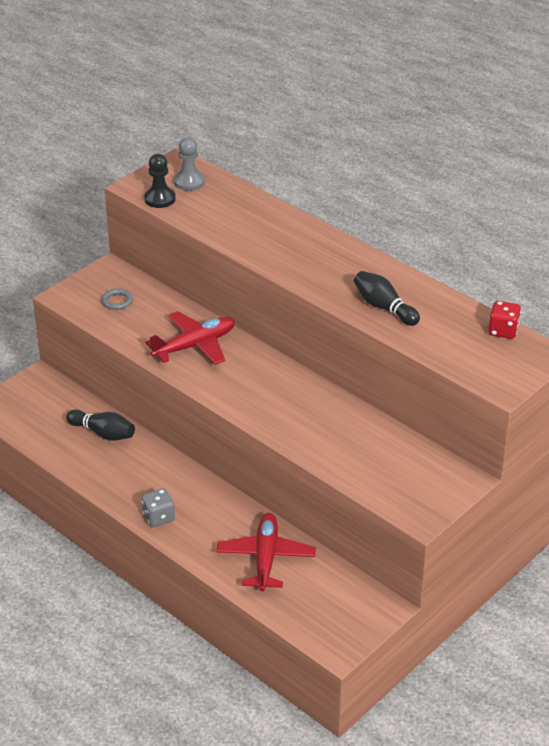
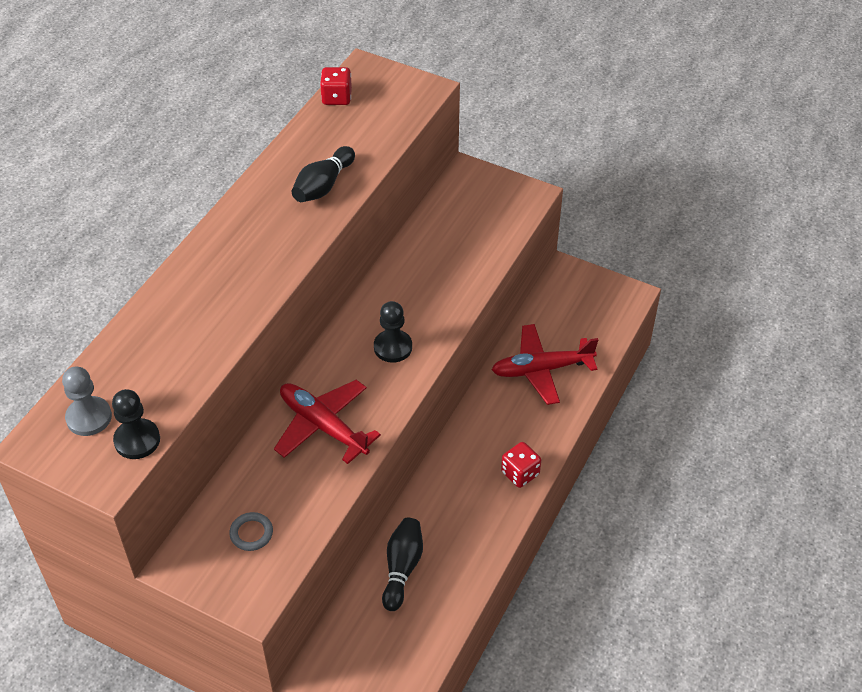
camera: 105 degrees left, 10 degrees up
grey dice [142,488,175,527] -> red dice [501,442,541,488]
none -> black pawn [374,301,412,363]

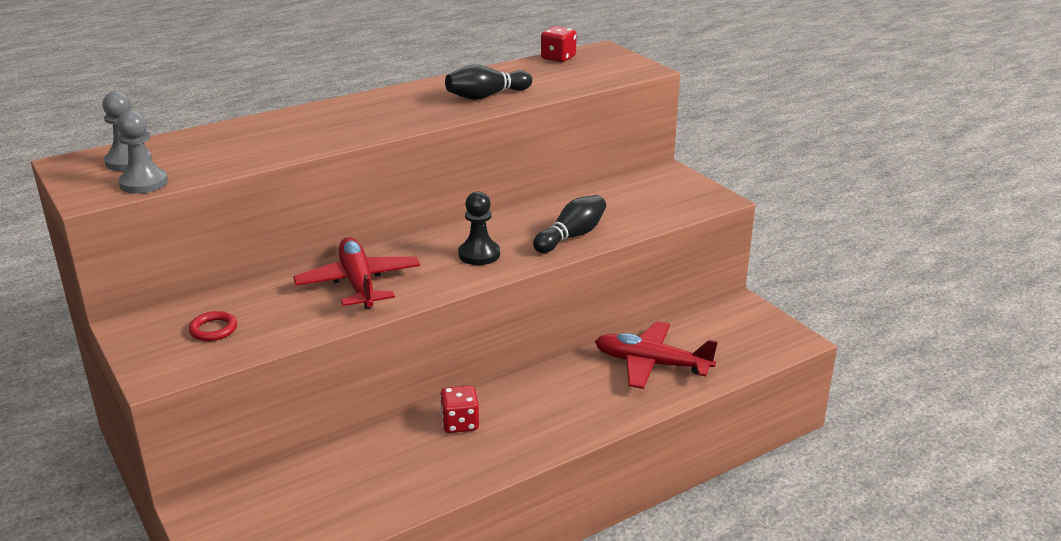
camera: 30 degrees right, 20 degrees down
black pawn [112,389,160,459] -> grey pawn [117,110,168,193]
grey ring [229,512,273,551] -> red ring [189,311,237,341]
black bowling pin [382,518,423,611] -> black bowling pin moved to [533,195,606,253]
red dice [501,442,541,488] -> red dice moved to [440,385,479,433]

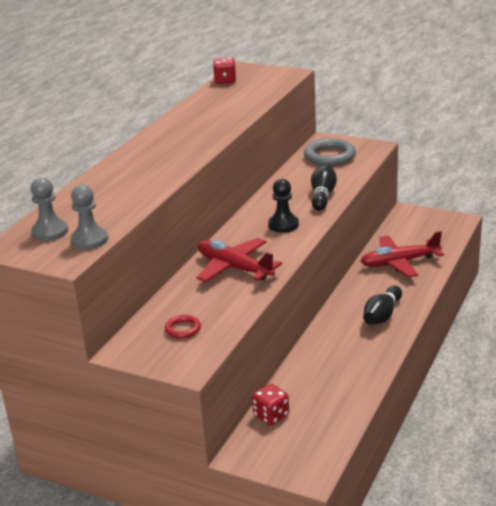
camera: 30 degrees left, 0 degrees up
red dice [440,385,479,433] -> red dice moved to [252,384,289,425]
black bowling pin [445,64,532,100] -> black bowling pin moved to [363,286,402,325]
none -> grey ring [304,138,356,166]

